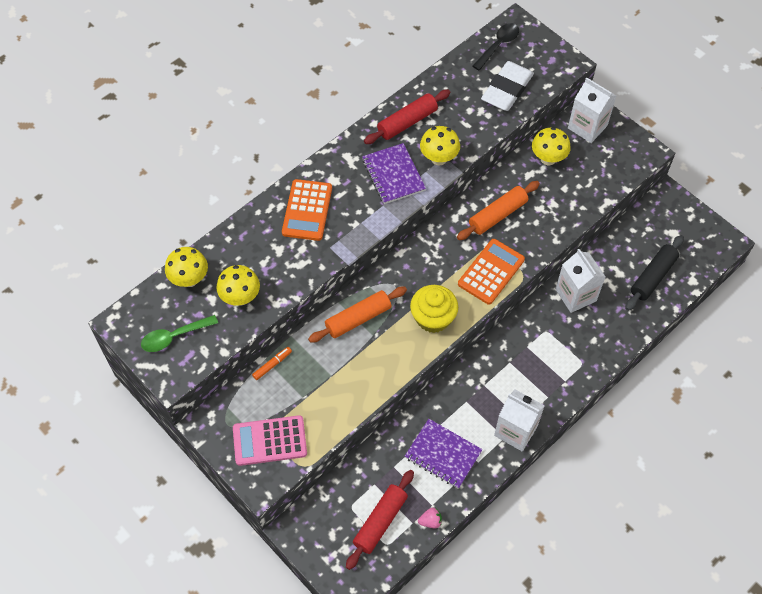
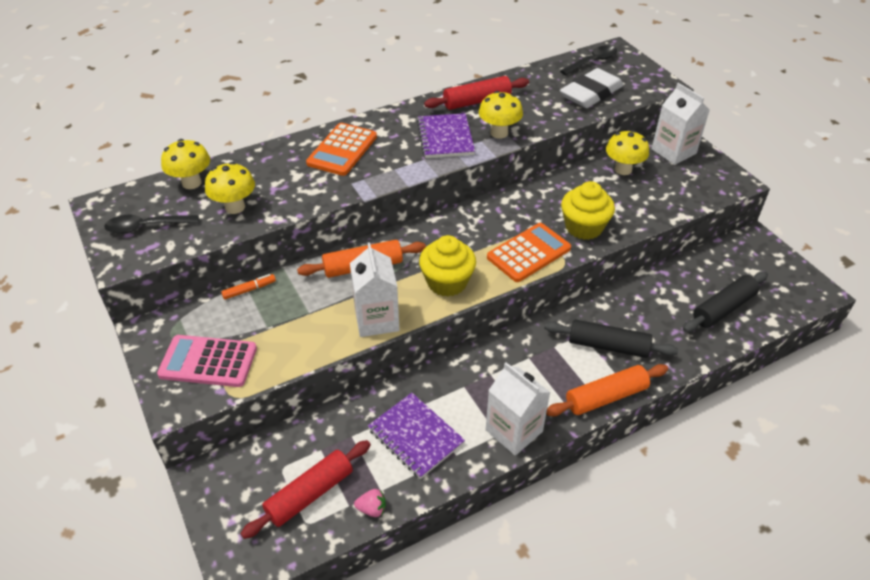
camera: 15 degrees right, 15 degrees down
green spoon [141,315,218,352] -> black spoon [104,215,199,234]
orange rolling pin [457,181,540,240] -> orange rolling pin moved to [546,364,668,417]
white carton [556,249,606,313] -> white carton moved to [350,242,400,337]
none -> black rolling pin [544,319,678,358]
none -> yellow cupcake [561,181,615,240]

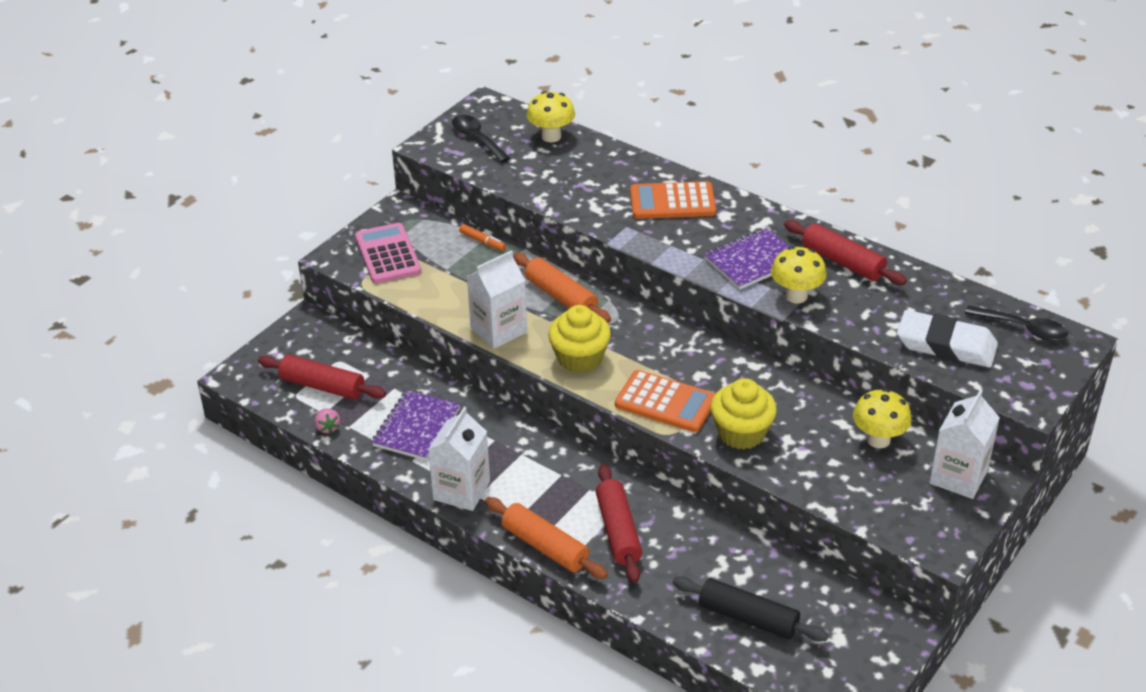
camera: 65 degrees right, 5 degrees down
yellow mushroom [205,162,255,214] -> none
black rolling pin [544,319,678,358] -> red rolling pin [596,464,642,583]

